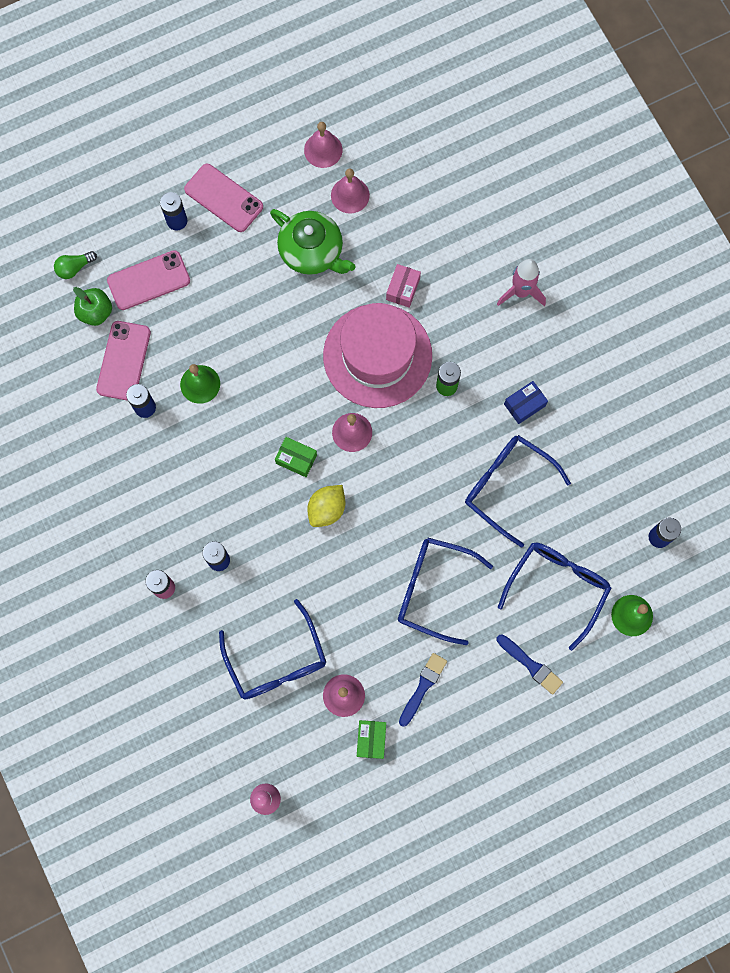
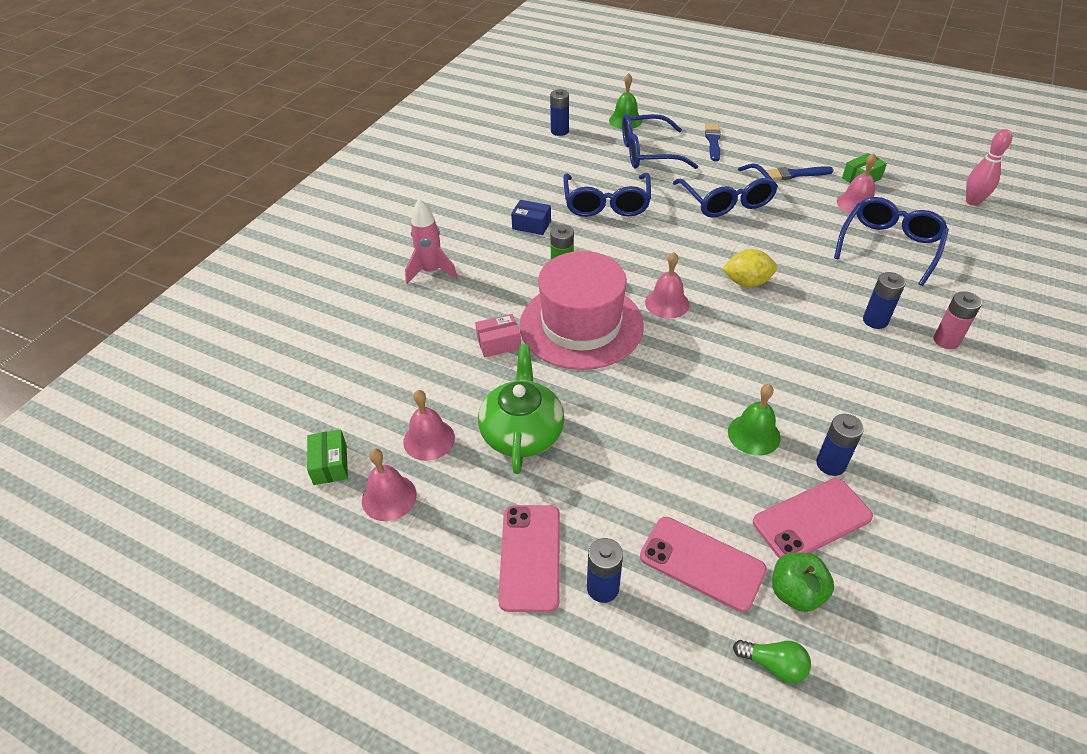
camera: 125 degrees left, 30 degrees down
green box [275,437,317,477] -> green box moved to [307,429,348,485]

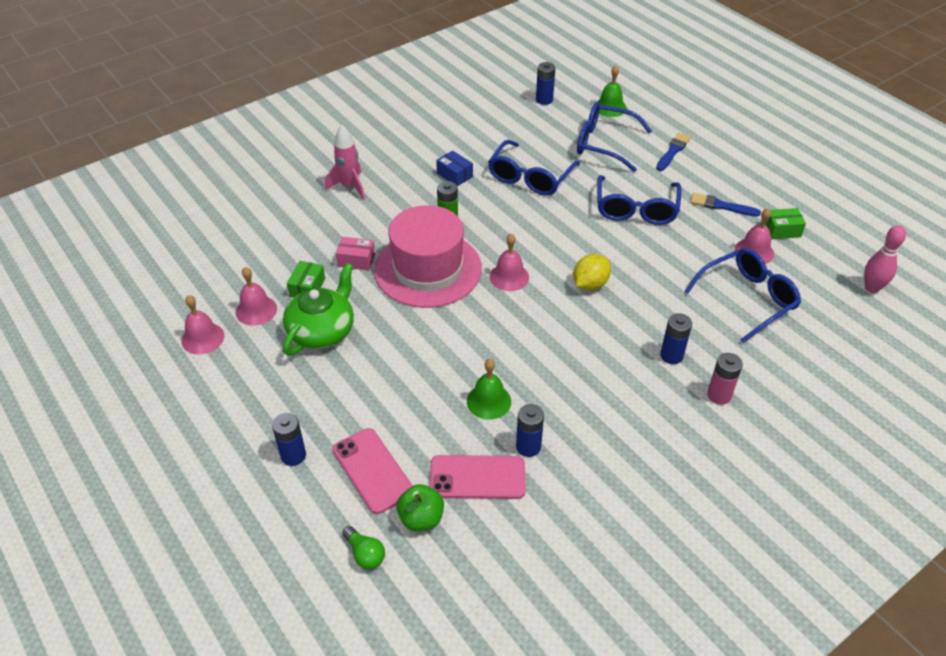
camera: 25 degrees right, 0 degrees up
green box [307,429,348,485] -> green box moved to [287,261,325,298]
pink phone [498,505,560,612] -> none
yellow lemon [722,249,777,287] -> yellow lemon turned 75 degrees counterclockwise [574,254,611,290]

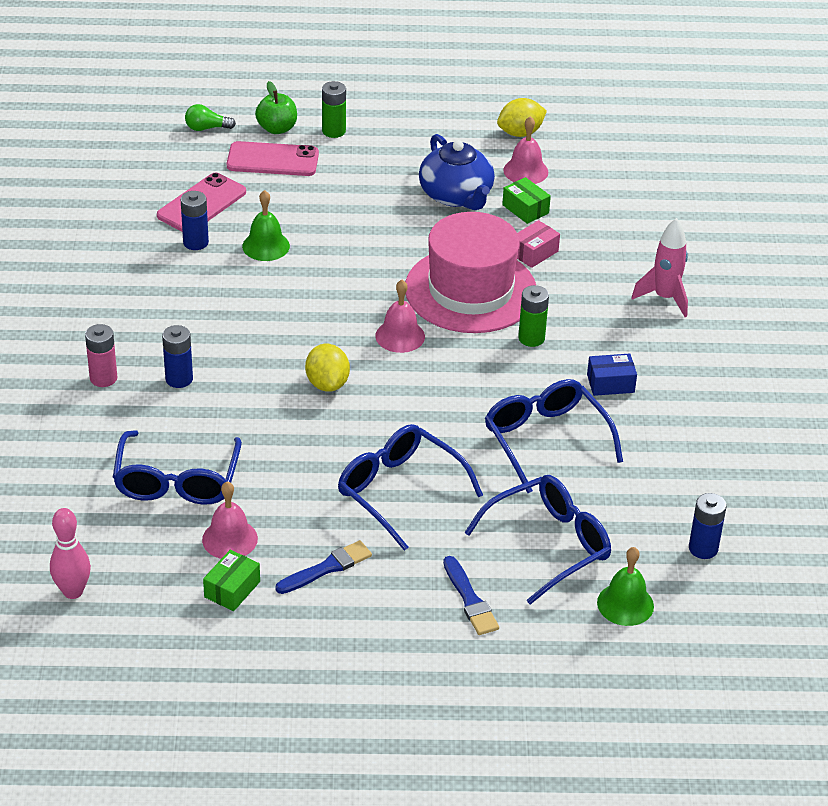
camera: 125 degrees right, 5 degrees down
pink bell [181,295,224,354] -> yellow lemon [497,98,547,137]
blue battery [272,413,306,466] -> green battery [322,81,346,138]
green teapot [283,263,354,355] -> blue teapot [419,134,495,210]
green apple [396,484,444,531] -> green apple moved to [255,81,297,134]

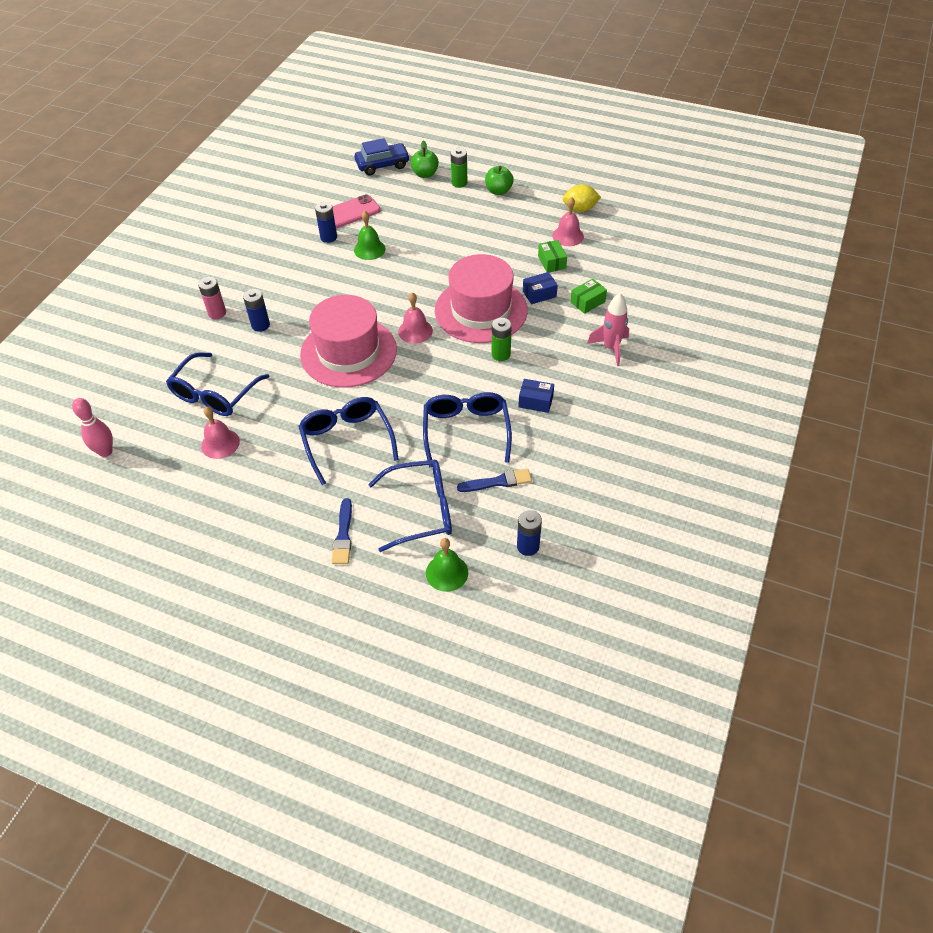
camera: 25 degrees right, 10 degrees up
green light bulb [185,104,236,131] -> blue car [354,138,410,175]
green box [203,550,260,611] -> green box moved to [571,279,607,314]
pink phone [227,141,319,176] -> none
blue brush [275,540,372,594] -> blue brush moved to [457,469,532,492]
yellow lemon [305,344,350,392] -> pink hat [300,295,397,388]
blue teapot [419,134,495,210] -> none
pink box [517,220,560,268] -> blue box [523,272,558,304]
none -> green apple [485,166,514,195]

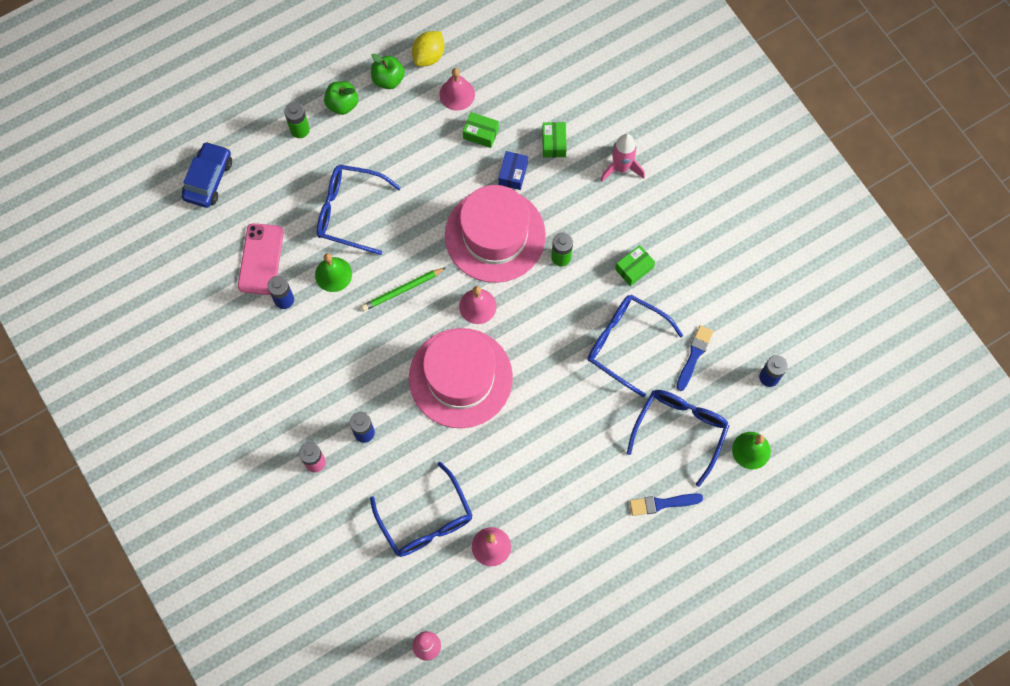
camera: 55 degrees left, 20 degrees up
blue glasses [298,397,399,485] -> blue glasses moved to [317,165,401,255]
blue brush [332,498,352,564] -> blue brush turned 135 degrees clockwise [630,493,703,516]
green apple [411,140,439,178] -> green apple moved to [371,53,405,89]
blue box [518,379,554,413] -> green box [615,245,655,286]
none -> green pencil [361,268,446,311]

